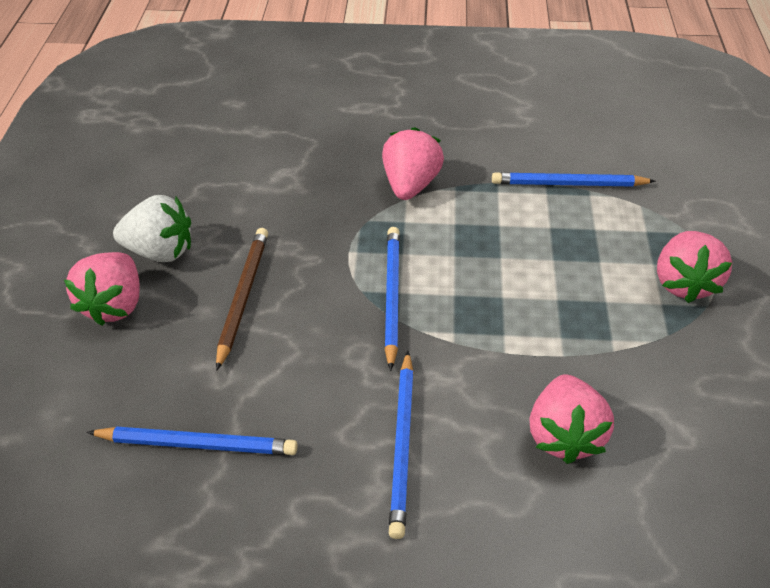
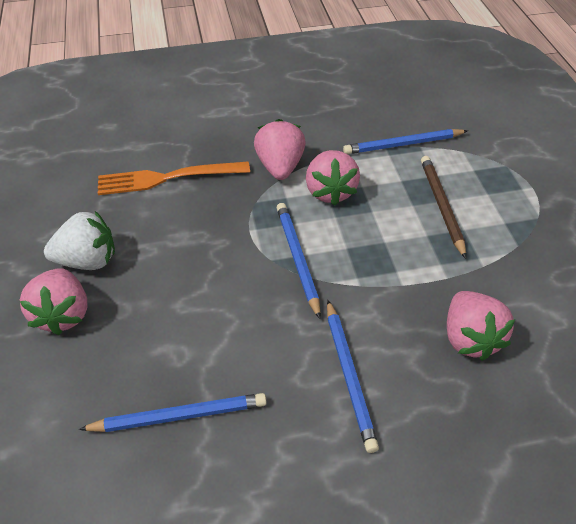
camera: 15 degrees left, 0 degrees up
brown pencil [216,228,268,371] -> brown pencil moved to [421,156,466,259]
pink strawberry [657,231,732,303] -> pink strawberry moved to [306,150,360,206]
none -> orange fork [98,162,250,195]

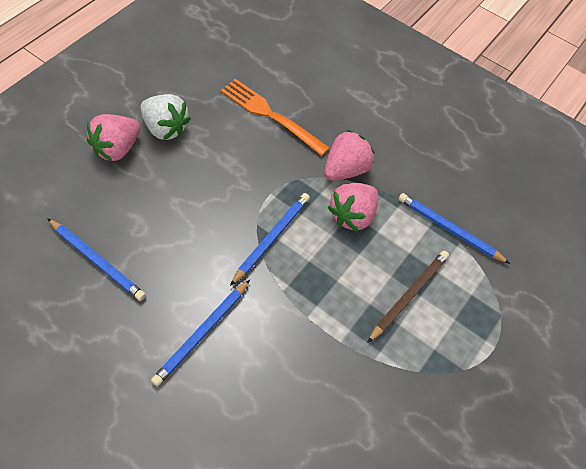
camera: 40 degrees right, 10 degrees up
pink strawberry [447,291,515,361] -> none

